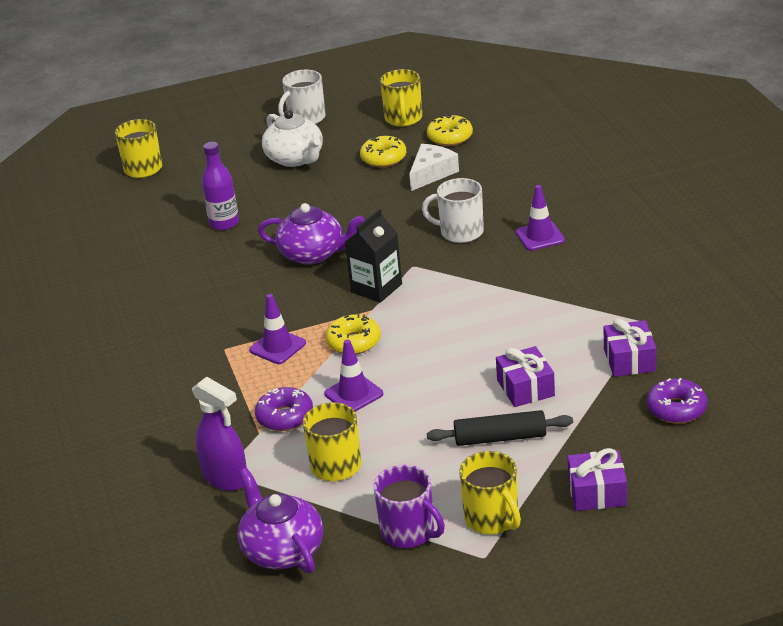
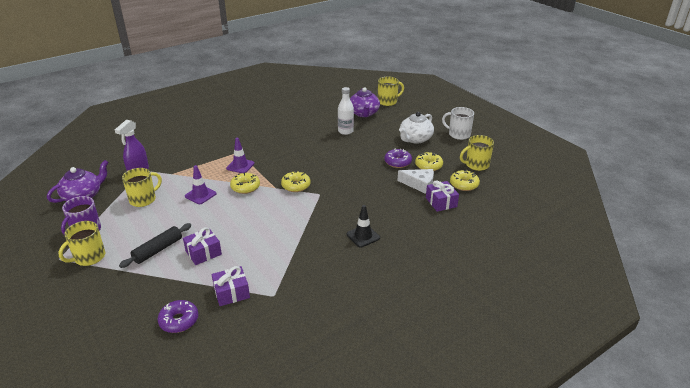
camera: 70 degrees right, 0 degrees up
purple bottle [202,142,239,230] -> white bottle [338,87,354,135]
purple donut [255,387,313,431] -> purple donut moved to [384,148,412,168]
purple teapot [258,203,364,265] -> purple teapot moved to [350,87,380,117]
black carton [345,209,402,303] -> yellow donut [281,171,311,192]
white mug [422,178,484,243] -> none
black rolling pin [427,410,573,446] -> black rolling pin turned 60 degrees clockwise [119,223,191,268]
purple traffic cone [516,185,565,251] -> black traffic cone [347,205,380,248]
purple gift [567,448,627,511] -> purple gift moved to [426,180,459,212]

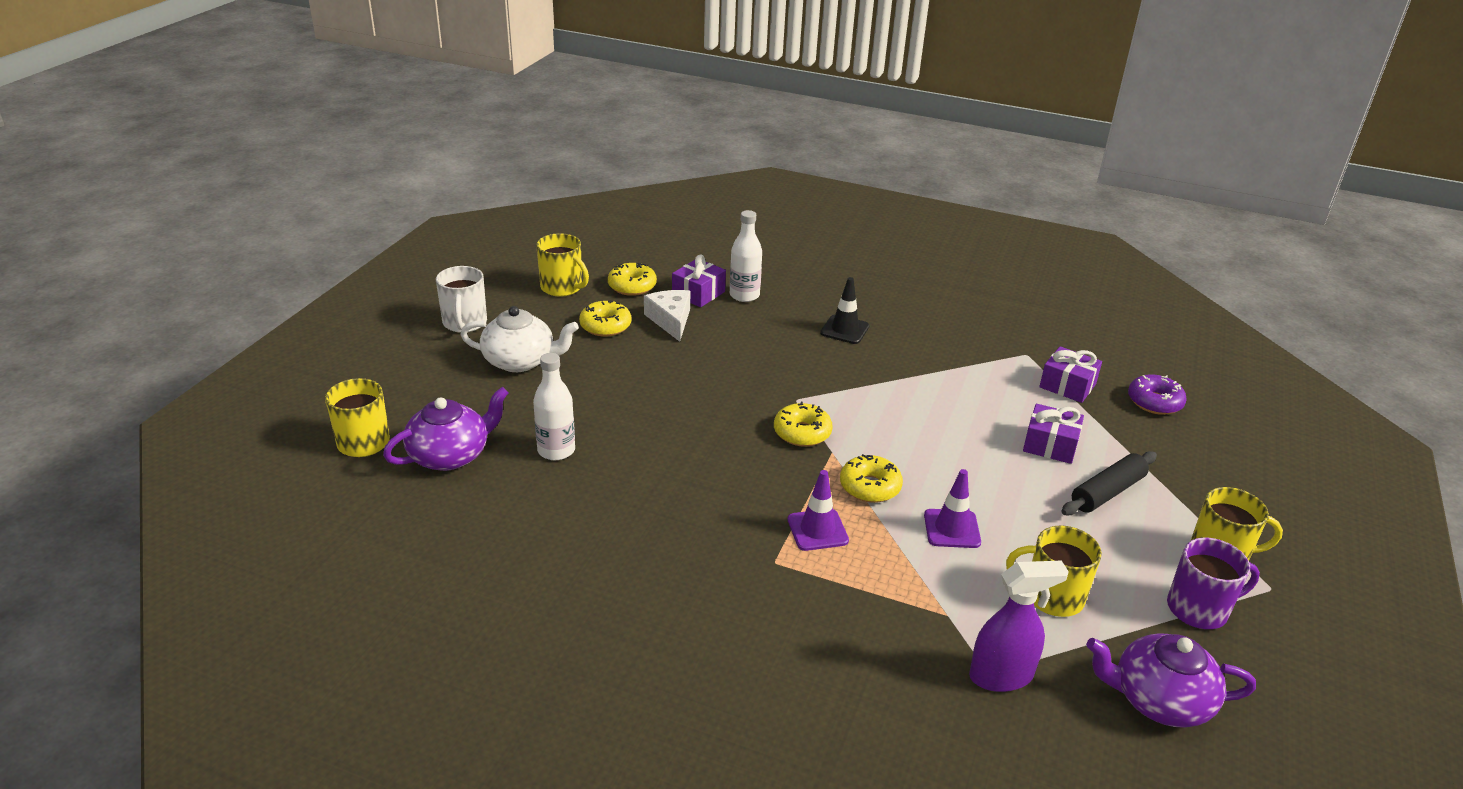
camera: 125 degrees left, 0 degrees up
black rolling pin [119,223,191,268] -> black rolling pin turned 45 degrees counterclockwise [1061,451,1157,515]
purple donut [384,148,412,168] -> none
none -> white bottle [730,210,762,302]

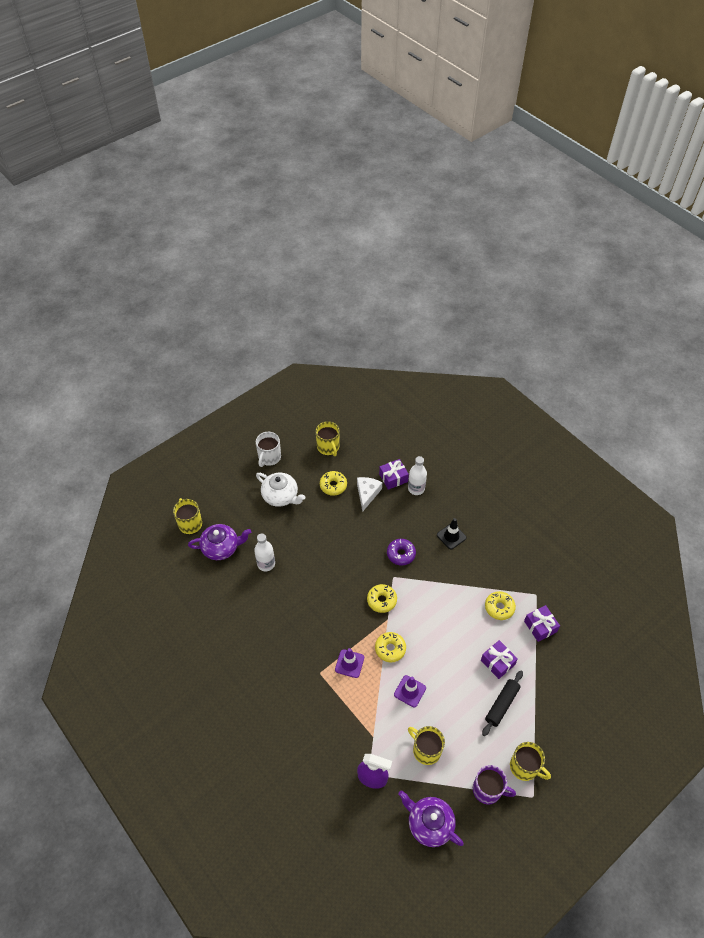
camera: 30 degrees right, 20 degrees up
yellow donut [608,263,657,296] -> yellow donut moved to [485,591,516,620]
black rolling pin [1061,451,1157,515] -> black rolling pin turned 45 degrees counterclockwise [482,670,523,736]
purple donut [1128,374,1187,415] -> purple donut moved to [387,539,416,565]

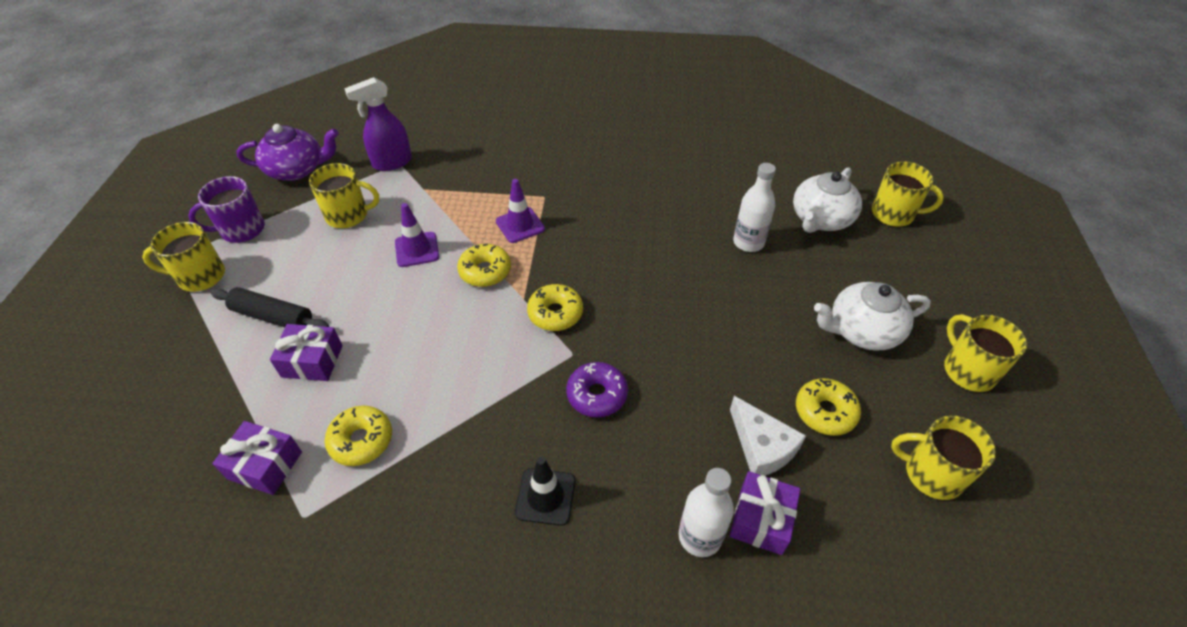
camera: 135 degrees right, 5 degrees down
purple teapot [188,524,251,560] -> white teapot [793,167,862,233]
white mug [256,432,281,467] -> yellow mug [944,314,1027,392]
black rolling pin [482,670,523,736] -> black rolling pin turned 60 degrees counterclockwise [210,287,329,327]

